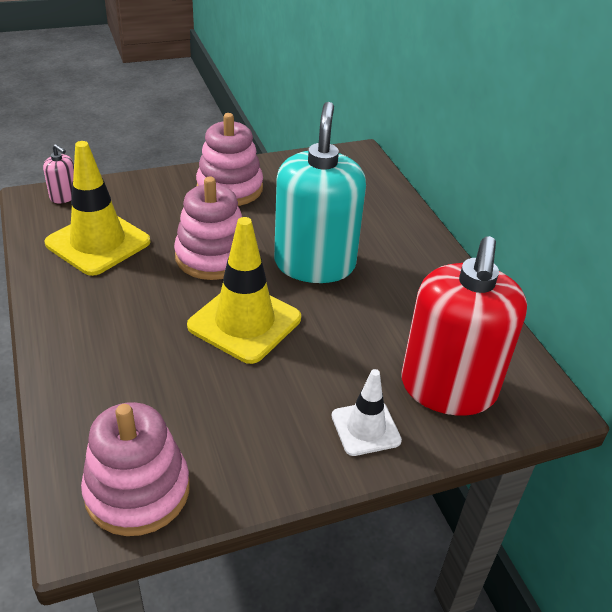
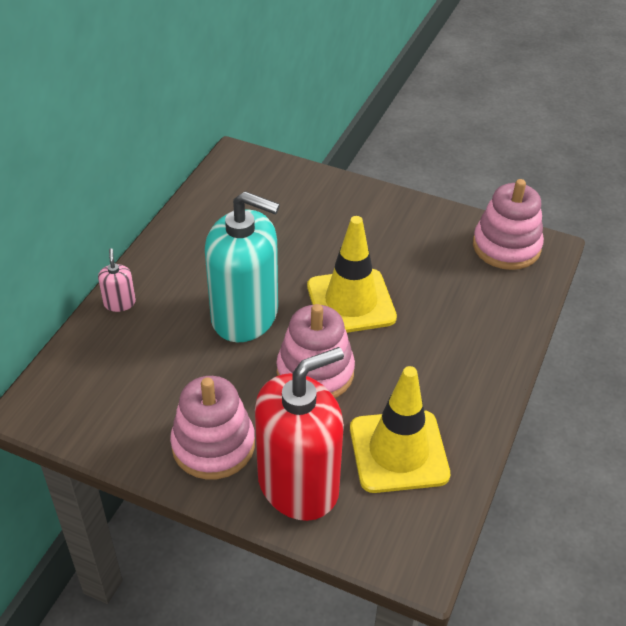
camera: 135 degrees left, 5 degrees up
pink soap dispenser [43,144,74,203] -> pink soap dispenser moved to [98,248,136,312]
turquoise soap dispenser [274,102,366,283] -> turquoise soap dispenser turned 120 degrees counterclockwise [205,191,280,342]
white traffic cone [332,369,402,456] -> none
red soap dispenser [402,236,527,416] -> red soap dispenser moved to [255,347,344,521]

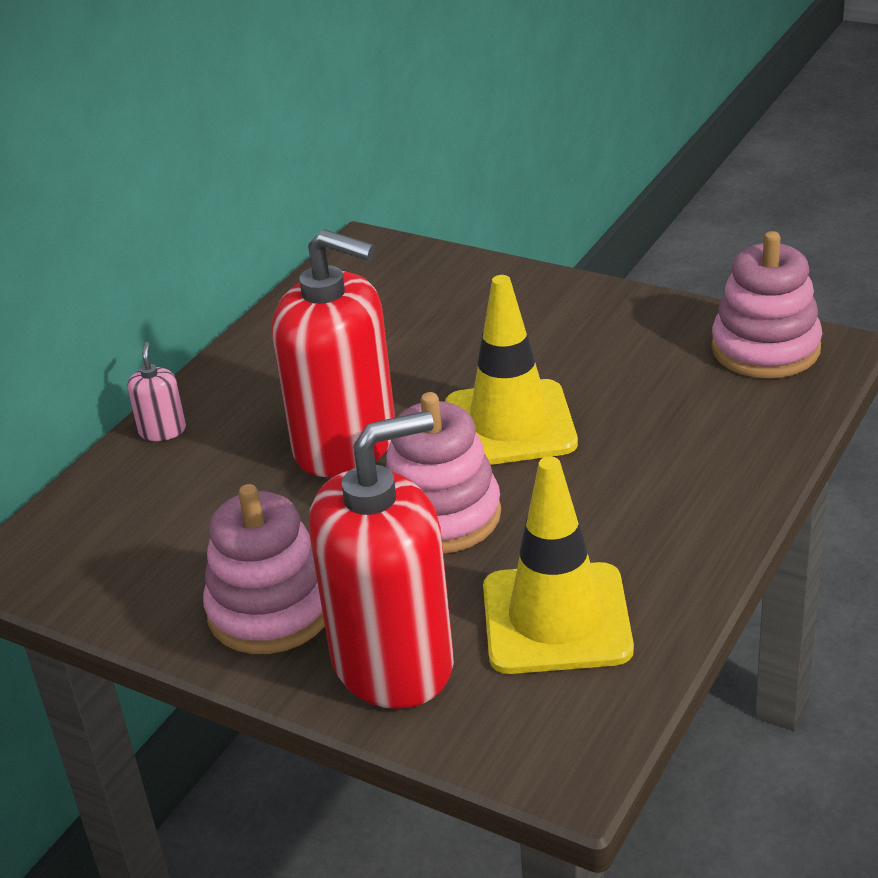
camera: 10 degrees right, 10 degrees down
turquoise soap dispenser [205,191,280,342] -> red soap dispenser [272,229,395,477]

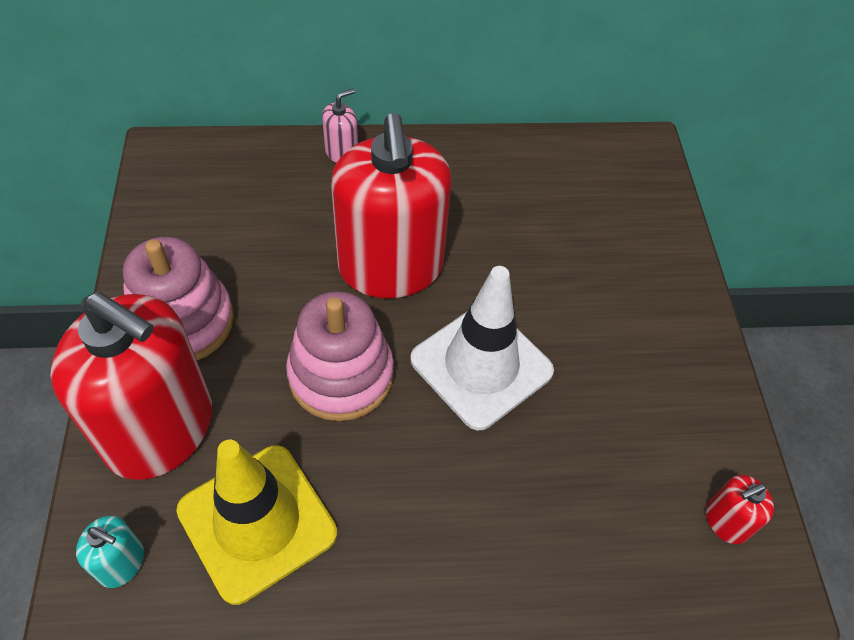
camera: 50 degrees right, 20 degrees up
yellow traffic cone [445,275,578,465] -> white traffic cone [410,266,554,431]
pink stacking toy [711,231,822,378] -> red soap dispenser [706,475,774,544]
none -> turquoise soap dispenser [76,515,144,588]

